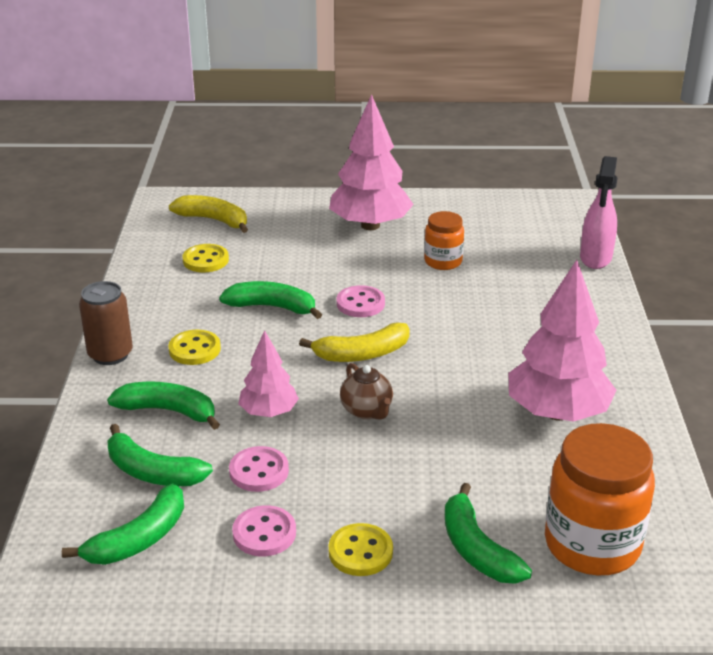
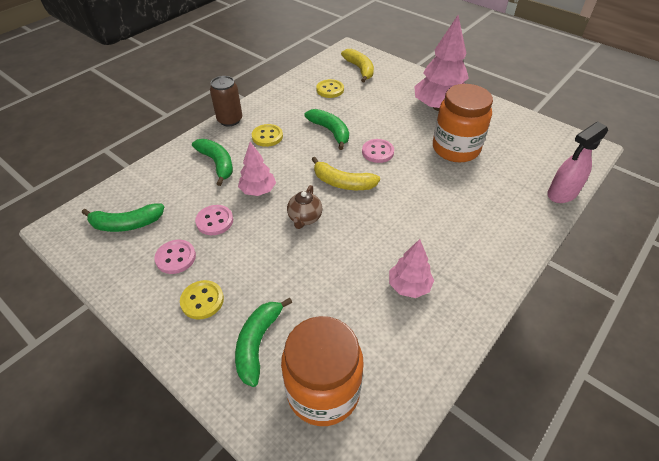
camera: 40 degrees right, 15 degrees up
green banana [107,424,213,486] -> none
orange jar [424,211,464,270] -> orange jar [433,84,493,162], size x1.81
pink tree [509,260,617,422] -> pink tree [389,239,434,298], size x0.56

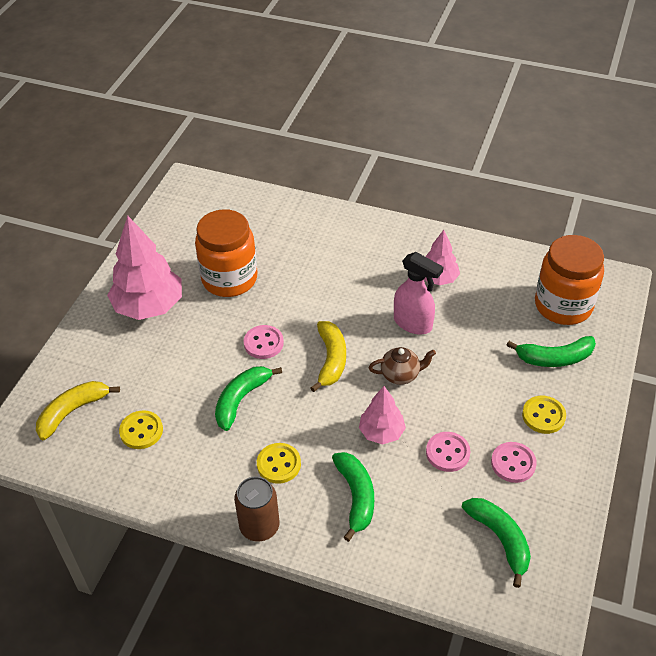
camera: 110 degrees left, 0 degrees up
green banana [192,139,233,186] -> green banana turned 135 degrees clockwise [332,452,374,542]
pink spray bottle [547,122,608,203] -> pink spray bottle moved to [394,252,443,335]

